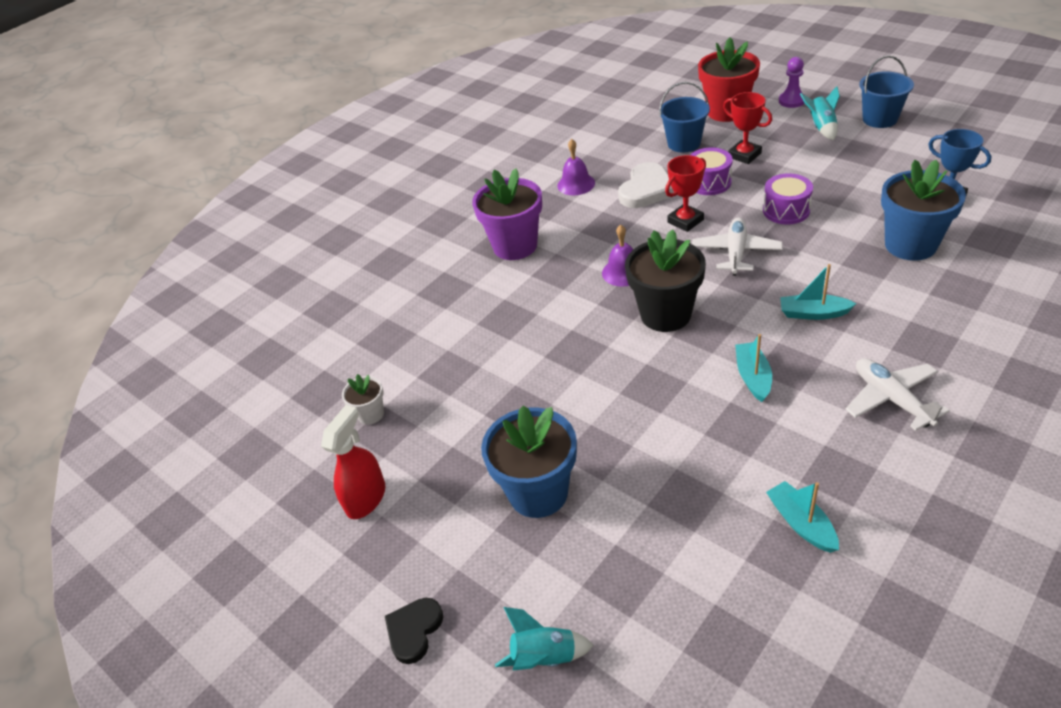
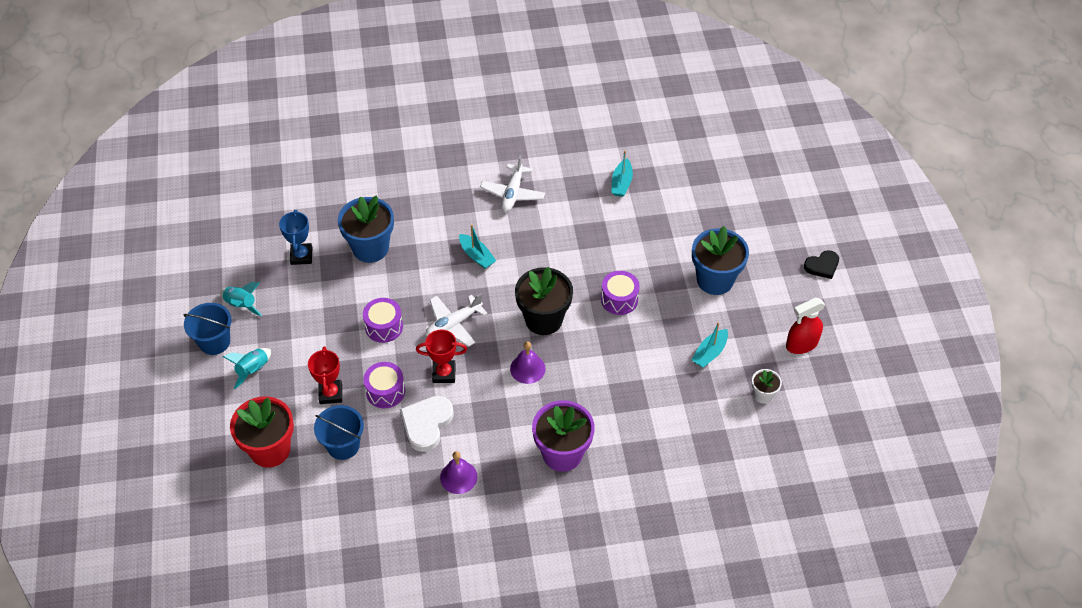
camera: 145 degrees left, 10 degrees up
turquoise rocket [495,607,594,670] -> turquoise rocket moved to [220,282,262,316]
white heart [618,162,674,208] -> white heart turned 45 degrees counterclockwise [400,396,454,452]
turquoise boat [735,334,772,402] -> turquoise boat moved to [691,322,728,368]
purple pawn [779,57,804,108] -> none
none -> purple drum [601,271,640,315]

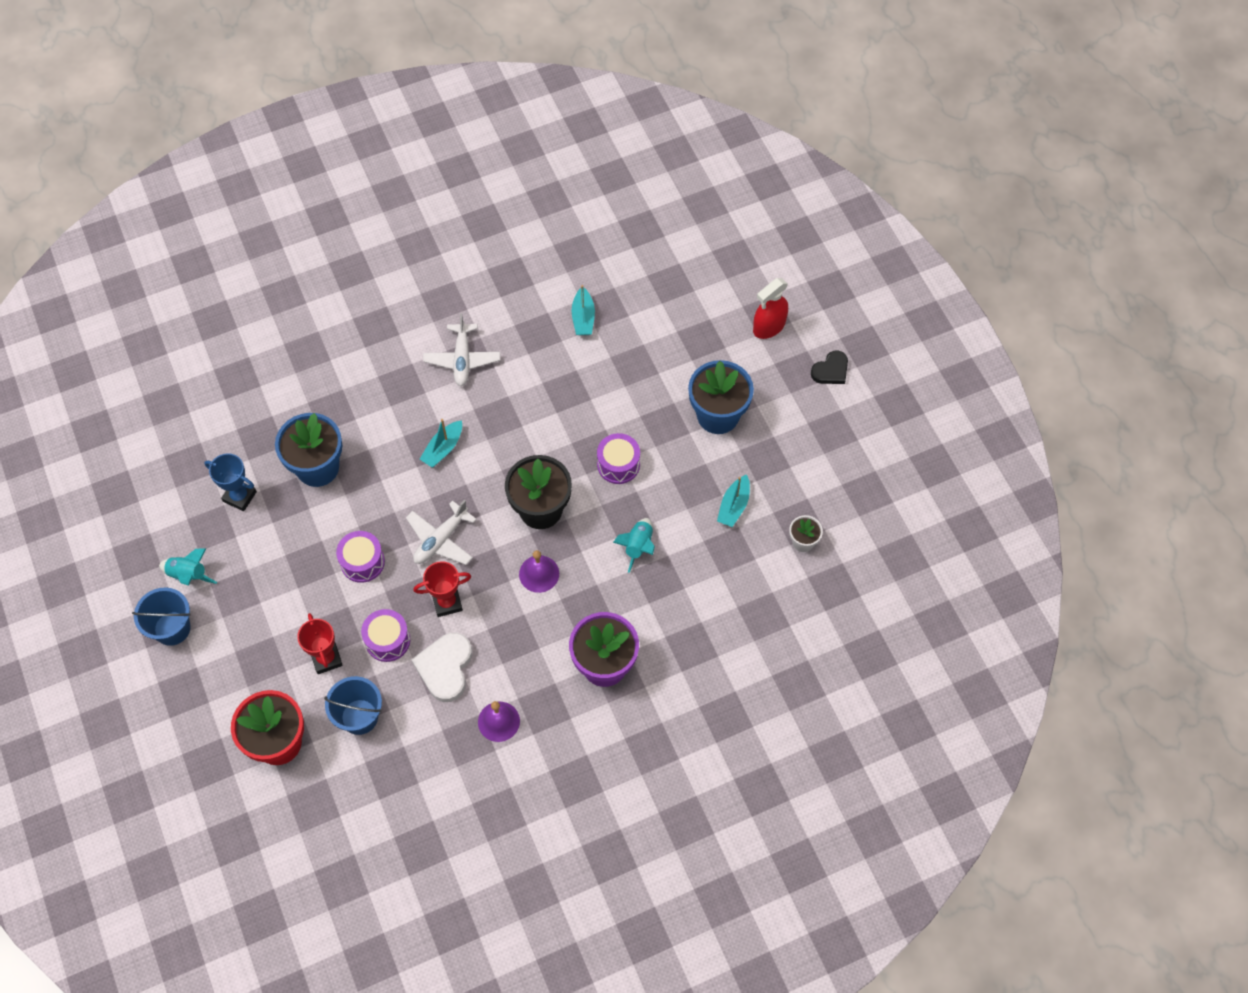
camera: 15 degrees left, 10 degrees up
turquoise rocket [223,348,271,389] -> turquoise rocket moved to [613,518,655,573]
blue trophy [279,210,312,265] -> blue trophy turned 45 degrees counterclockwise [204,453,257,511]
turquoise boat [459,224,496,269] -> turquoise boat turned 90 degrees clockwise [420,419,462,468]
red spray bottle [786,298,825,354] -> red spray bottle moved to [753,278,788,339]

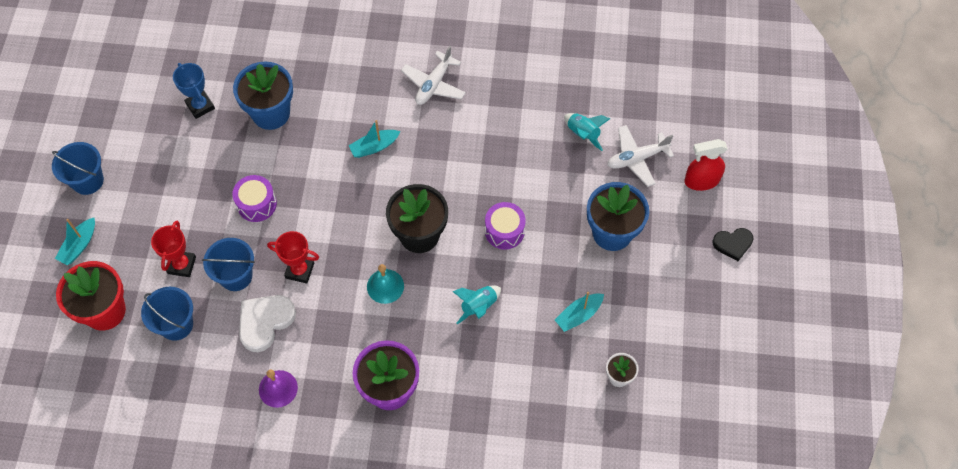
camera: 30 degrees right, 0 degrees up
turquoise rocket [159,548,217,585] -> turquoise rocket moved to [564,113,610,151]
purple drum [361,609,410,662] -> blue bucket [202,238,255,291]
white plane [406,500,477,565] -> white plane moved to [607,125,674,187]
purple bell [519,550,559,593] -> turquoise bell [367,264,404,304]
turquoise boat [571,285,595,335] -> turquoise boat moved to [55,218,95,265]

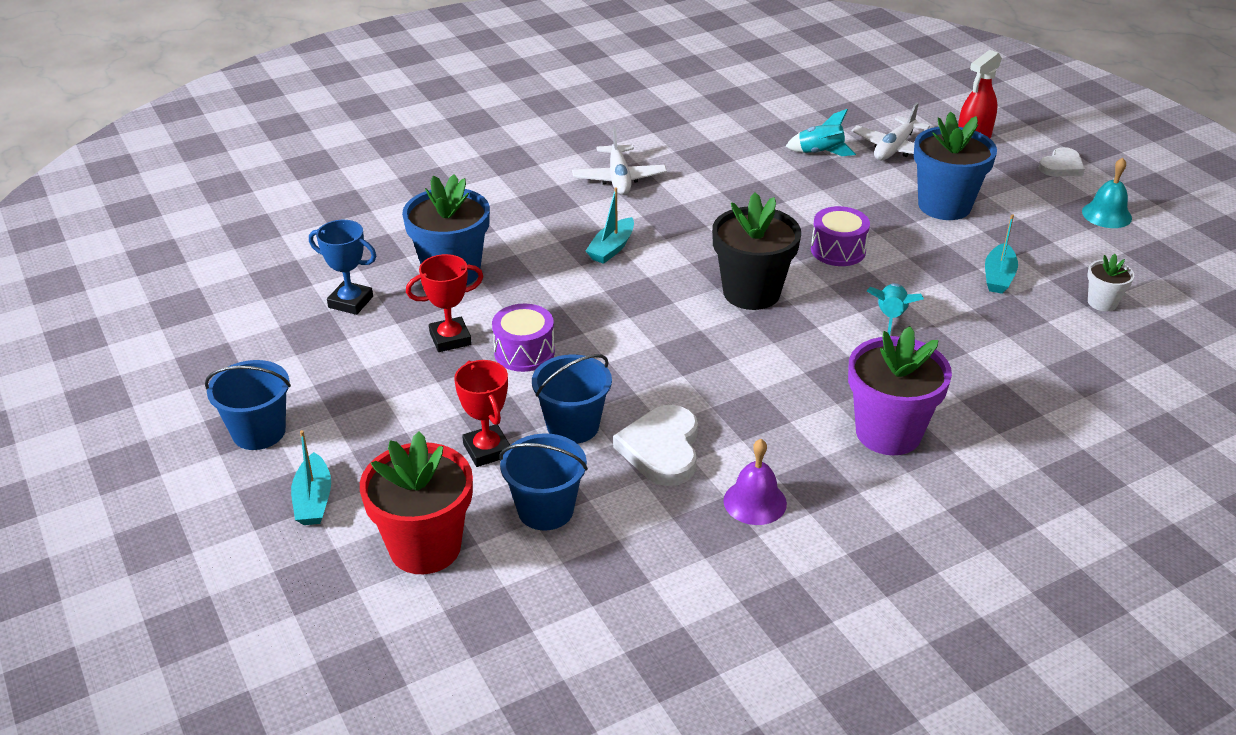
camera: 35 degrees left, 25 degrees down
red trophy [267,231,319,284] -> red trophy moved to [406,254,484,352]
turquoise bell [367,264,404,304] -> turquoise bell moved to [1082,158,1132,228]
black heart [712,228,753,261] -> white heart [1039,147,1085,176]

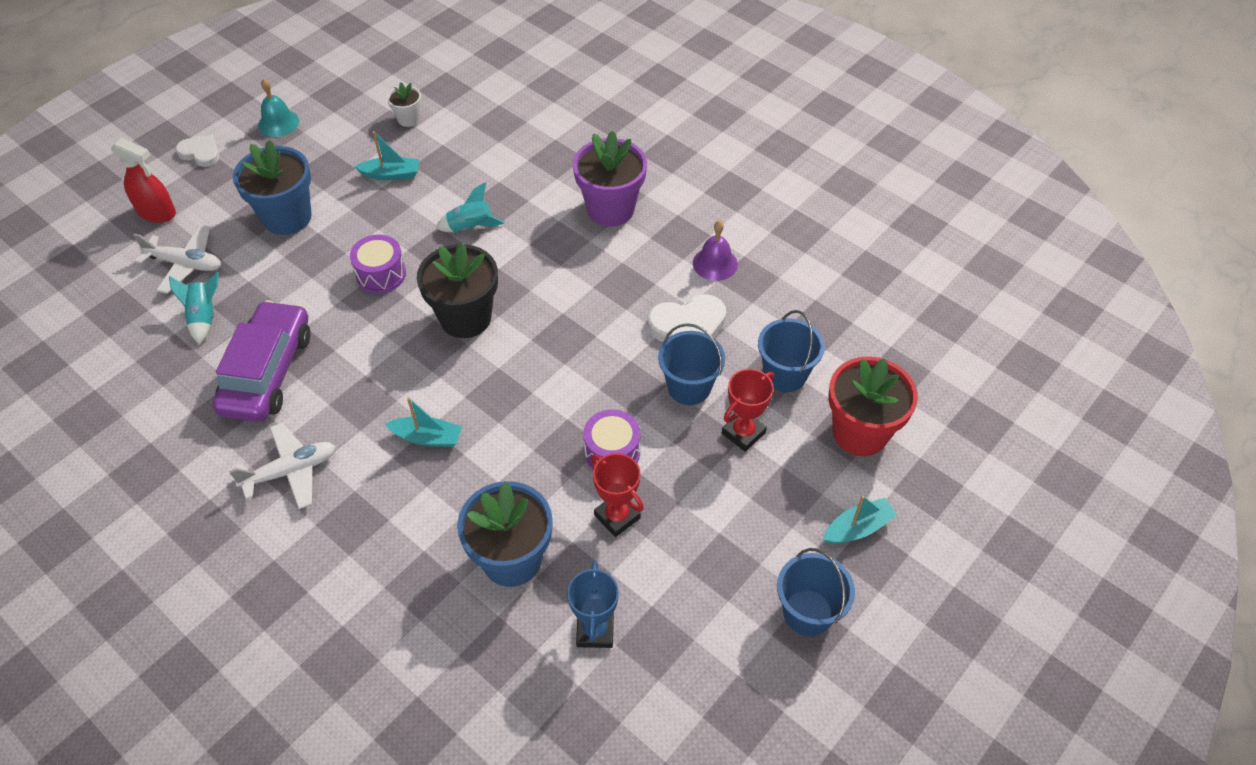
camera: 110 degrees left, 15 degrees up
none -> purple car [212,300,310,422]

